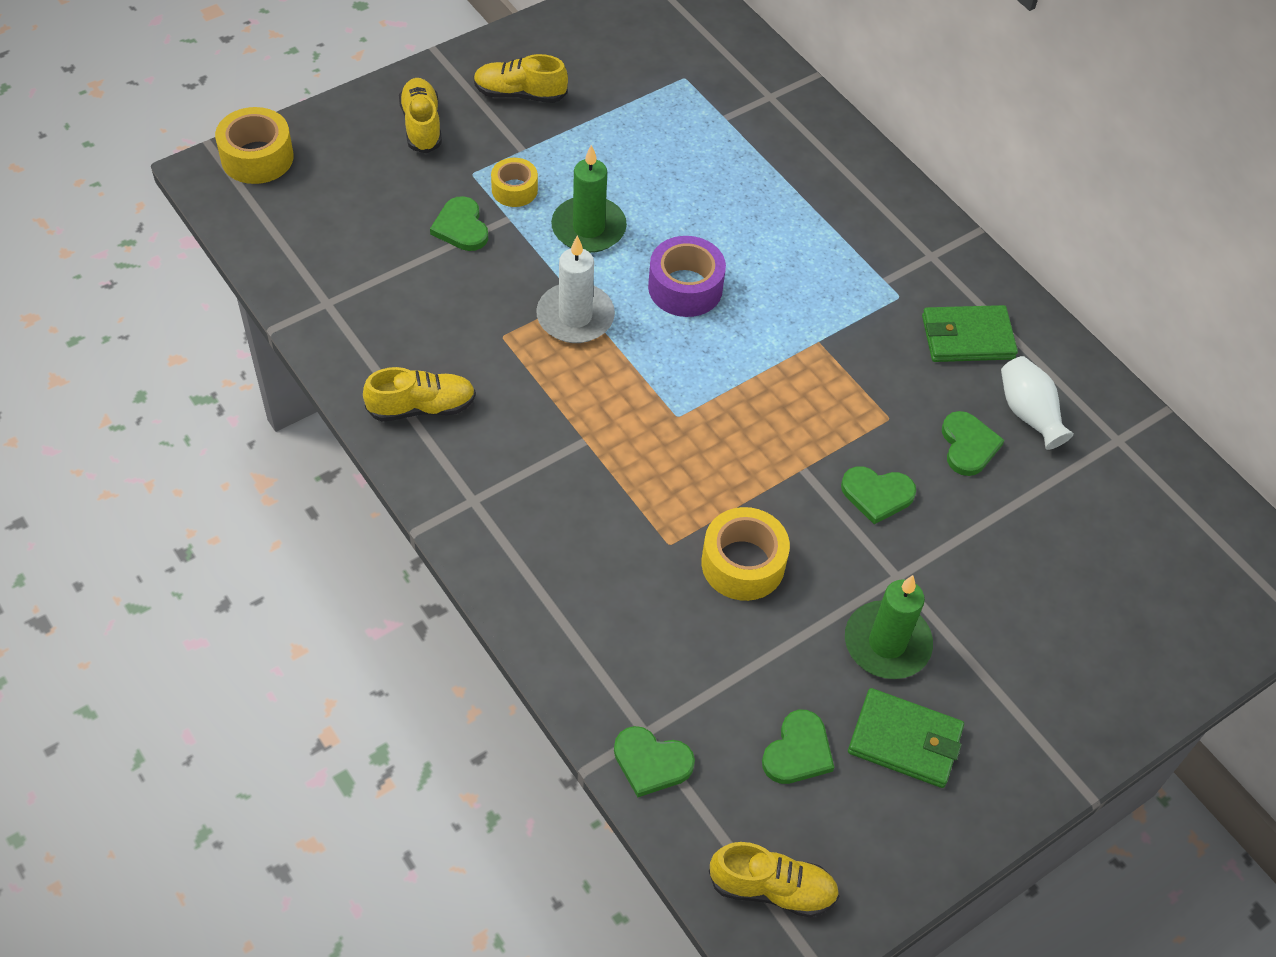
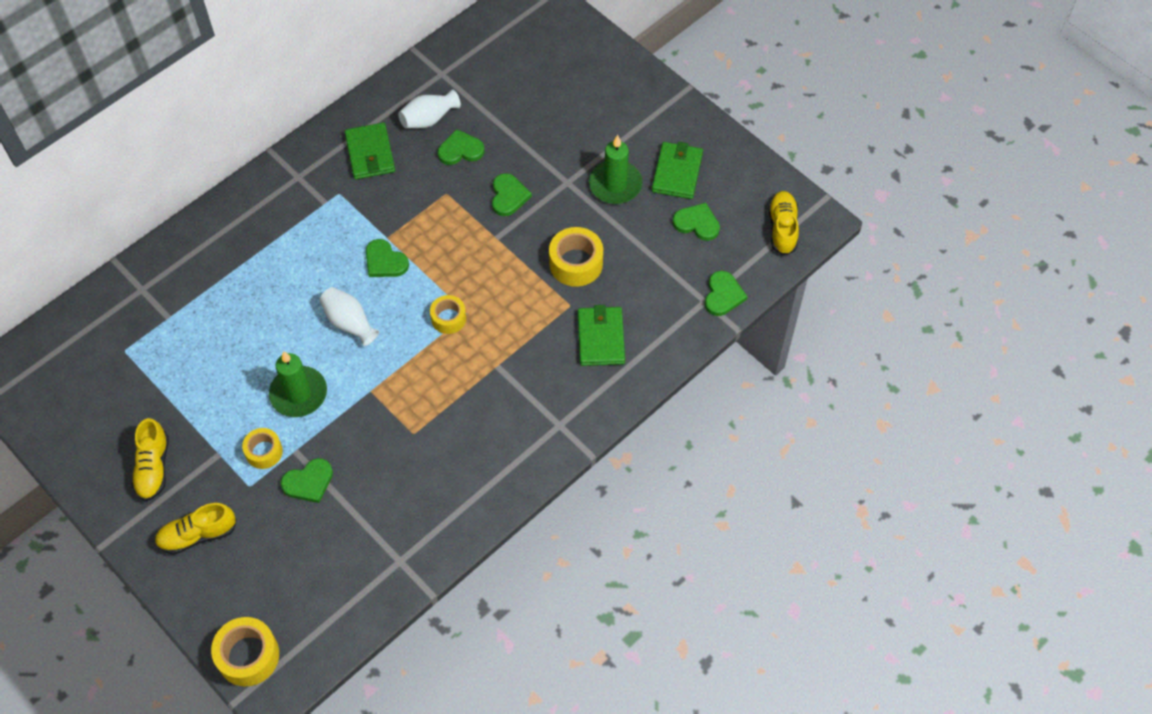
camera: 95 degrees left, 5 degrees up
yellow shoe [363,367,476,422] -> none
white candle [536,236,615,343] -> none
purple tape [648,236,726,317] -> white vase [319,287,379,346]
none -> green heart [366,239,409,277]
none -> yellow tape [430,295,466,334]
none -> green wallet [578,305,625,366]

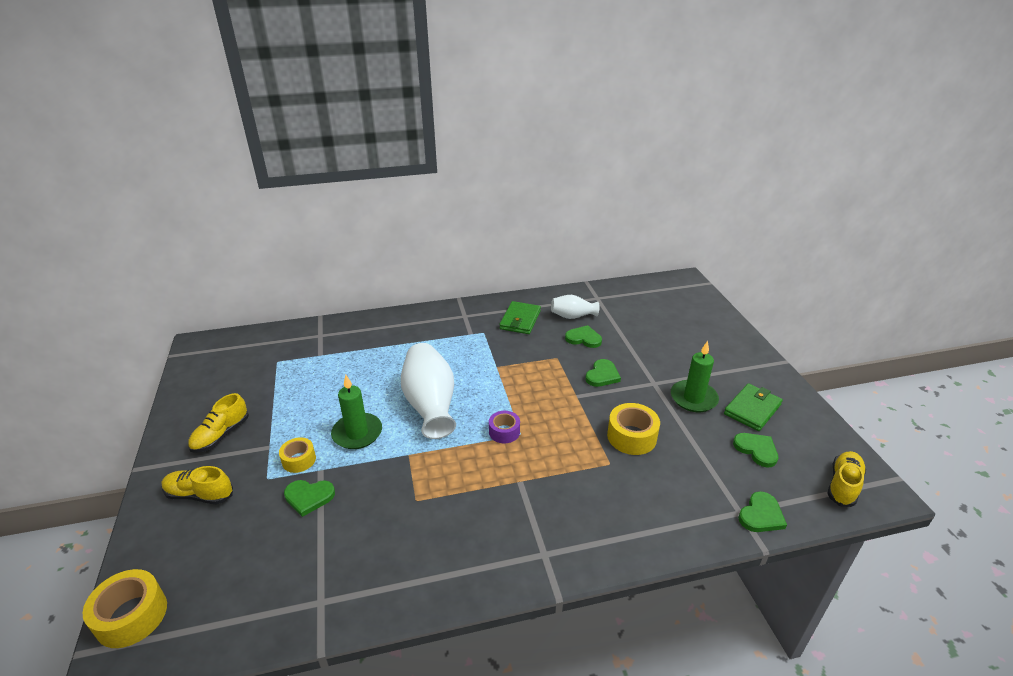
camera: 30 degrees right, 25 degrees down
white vase [319,287,379,346] -> white vase [401,343,456,439], size x1.80
green heart [366,239,409,277] -> none
yellow tape [430,295,466,334] -> purple tape [489,411,520,443]
green wallet [578,305,625,366] -> none

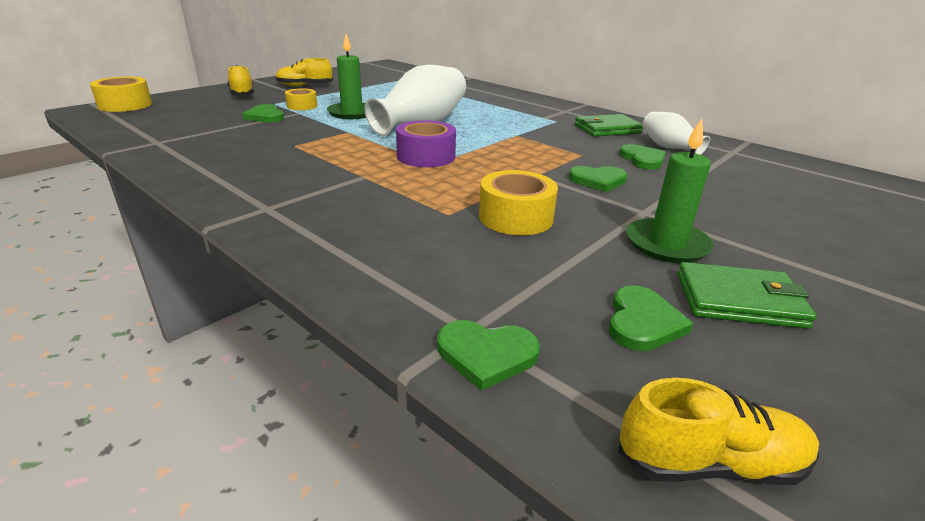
camera: 55 degrees right, 5 degrees down
purple tape [489,411,520,443] -> purple tape [396,120,456,167], size x1.56

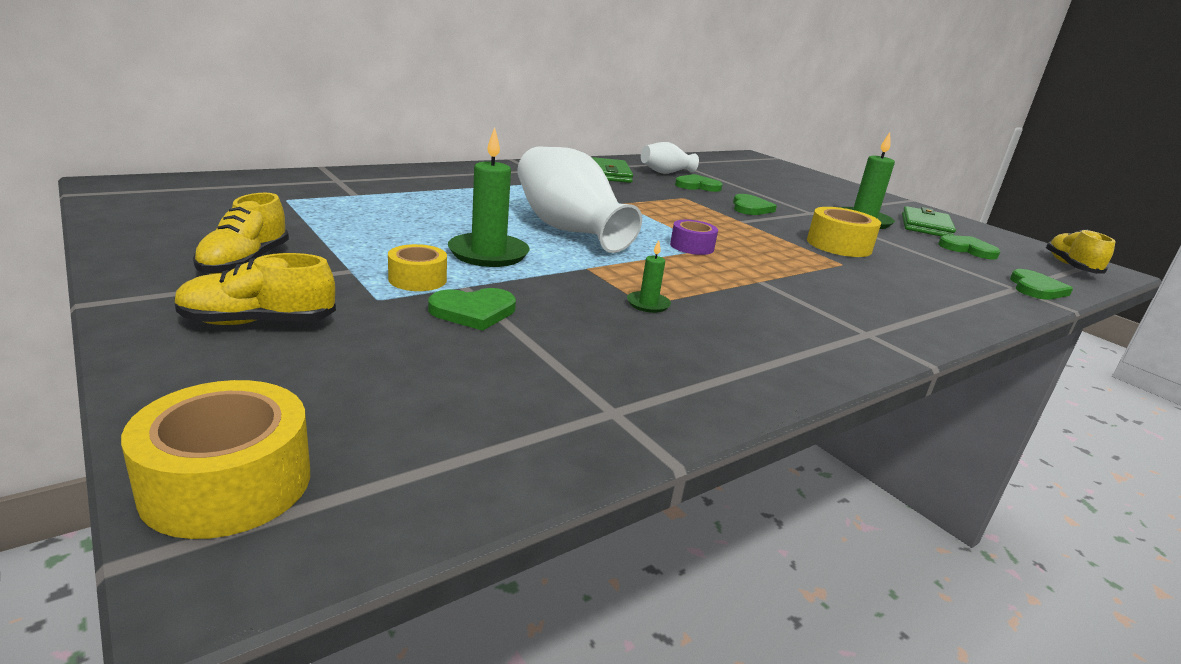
camera: 80 degrees left, 5 degrees down
purple tape [396,120,456,167] -> purple tape [670,220,718,255], size x0.64
none -> green candle [627,240,671,313]

